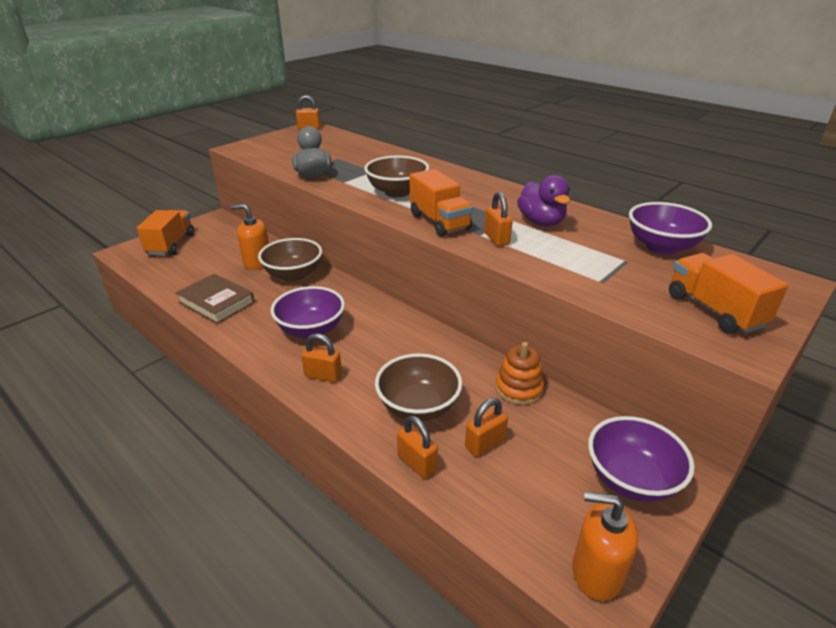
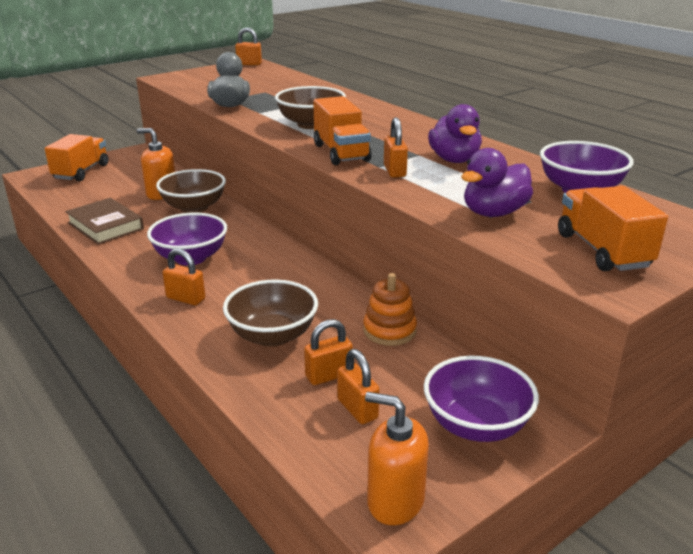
camera: 10 degrees right, 5 degrees down
orange padlock [397,415,438,479] -> orange padlock moved to [337,349,380,424]
none -> purple duck [461,148,533,217]

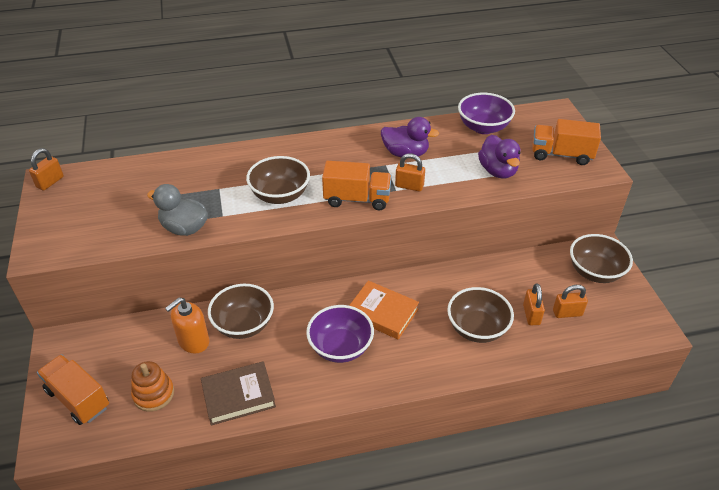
camera: 65 degrees left, 15 degrees up
orange padlock [162,248,205,305] -> none
orange stacking toy [363,273,417,346] -> orange stacking toy moved to [131,361,174,412]
orange soap dispenser [365,392,429,525] -> none
purple bowl [424,356,539,442] -> brown bowl [570,234,633,283]
none -> orange book [349,281,419,340]

